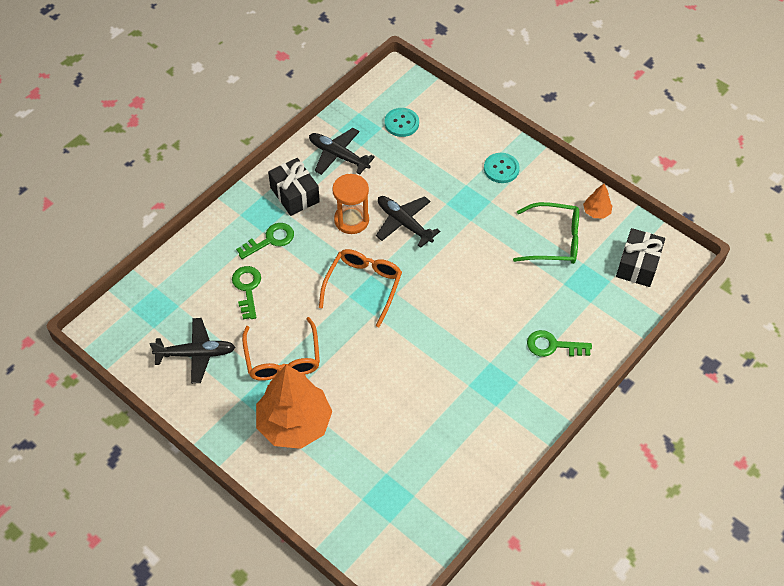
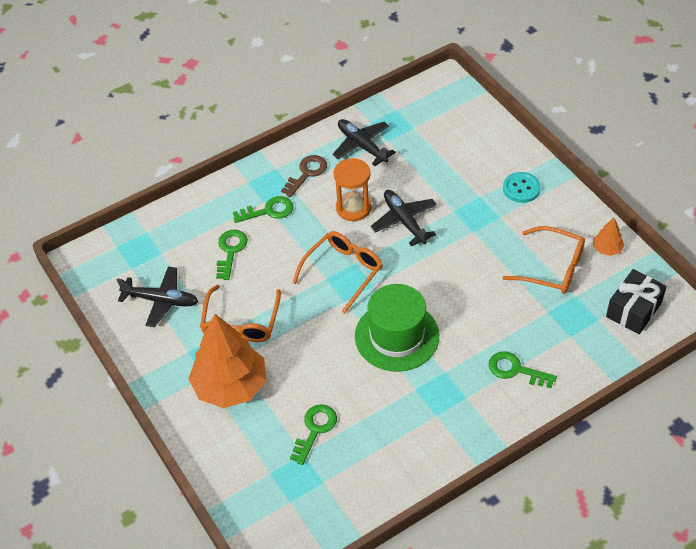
camera: 20 degrees right, 5 degrees down
black gift [268,158,320,216] -> brown key [281,155,327,197]
turquoise button [385,108,419,137] -> none
green glasses [513,202,579,264] -> orange glasses [502,226,585,294]
none -> green key [290,404,337,465]
none -> green hat [355,284,439,372]

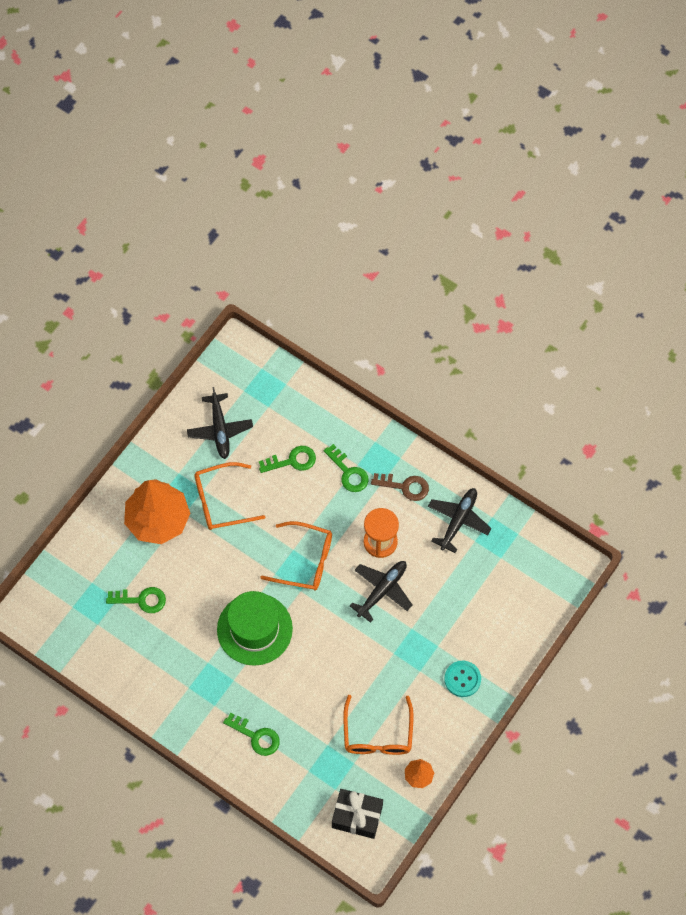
camera: 65 degrees right, 15 degrees up
green key [489,351,557,388] -> green key turned 120 degrees clockwise [223,713,280,756]

